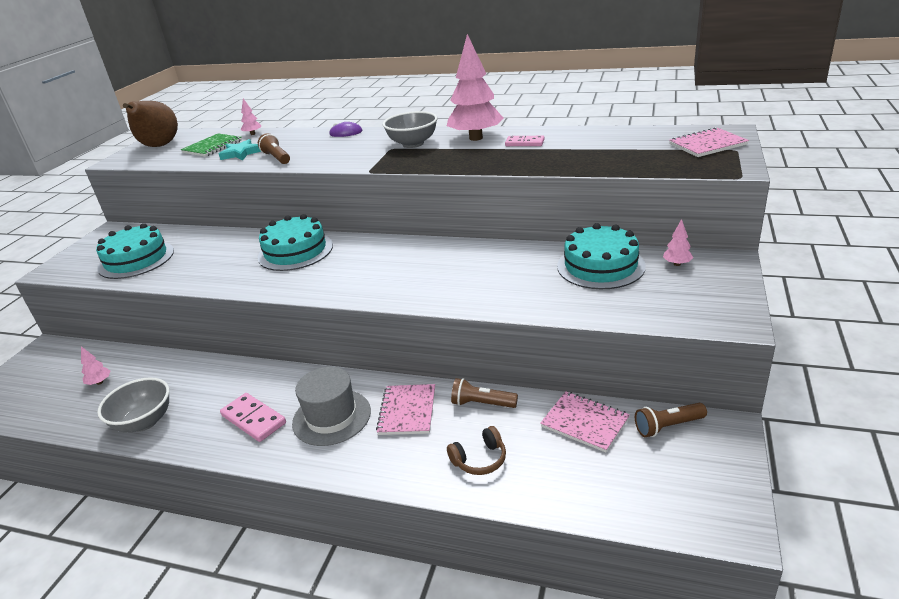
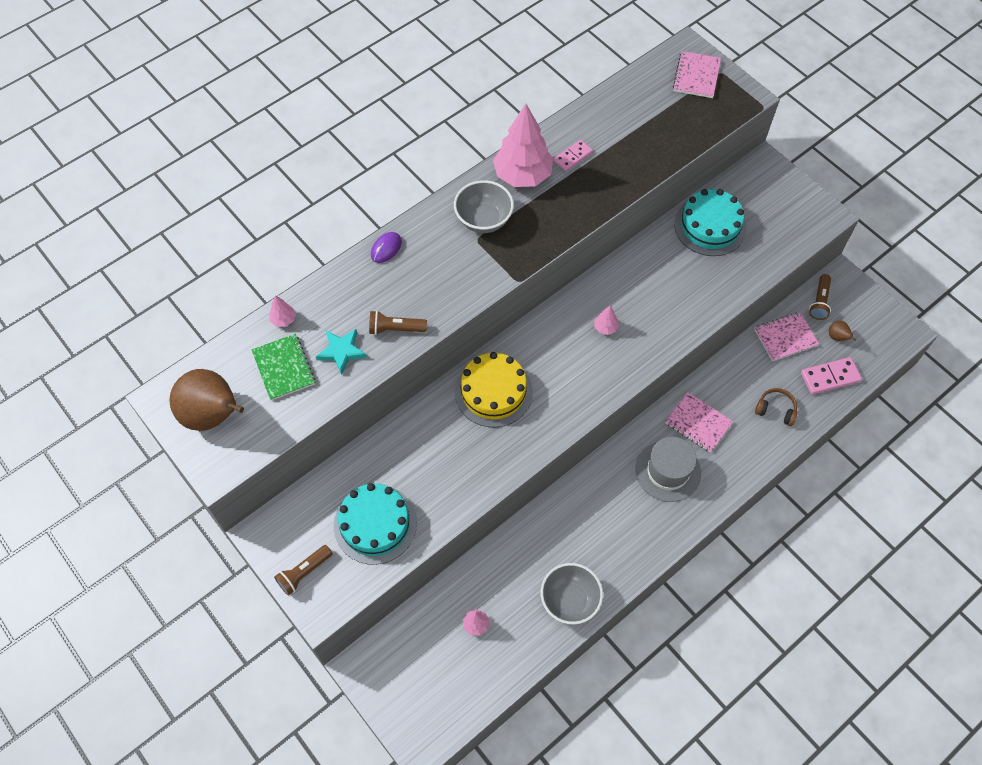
camera: 60 degrees left, 30 degrees up
pink domino [220,393,286,442] -> pink domino moved to [801,357,862,394]
turquoise cake [258,214,333,271] -> yellow cake [455,352,533,428]
brown headphones [447,426,506,475] -> brown headphones turned 75 degrees counterclockwise [755,388,797,426]
brown flashlight [451,378,518,408] -> brown flashlight moved to [274,545,333,596]
pink tree [663,219,693,266] -> pink tree moved to [594,306,619,335]
none -> brown pear [829,321,856,341]

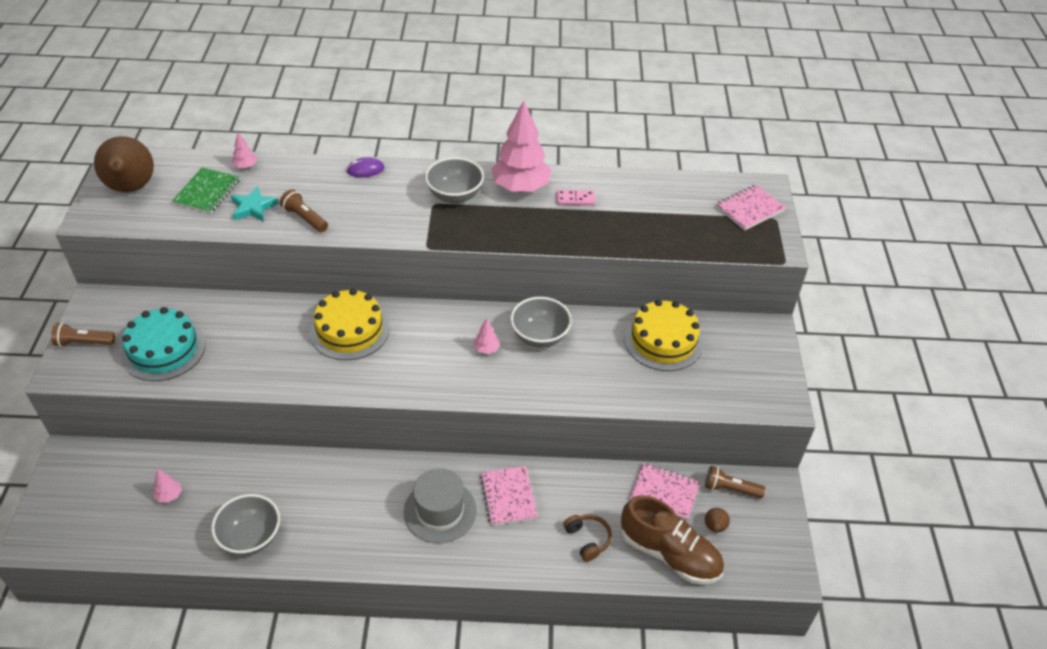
camera: 40 degrees right, 15 degrees down
turquoise cake [674,189,746,256] -> yellow cake [624,299,703,371]
pink domino [801,357,862,394] -> brown shoe [621,495,724,584]
brown flashlight [809,274,831,320] -> brown flashlight turned 45 degrees clockwise [705,466,765,498]
none -> grey bowl [510,297,572,348]

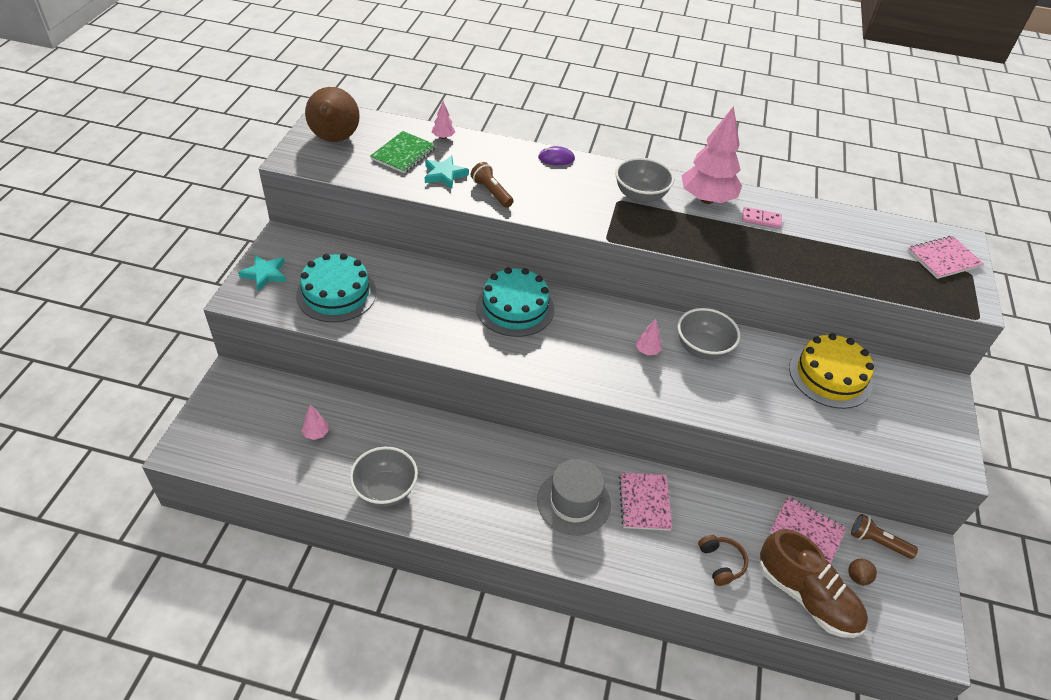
camera: 10 degrees right, 0 degrees up
brown flashlight [51,323,115,347] -> turquoise star [238,255,286,291]
yellow cake [310,289,390,360] -> turquoise cake [476,267,554,337]

